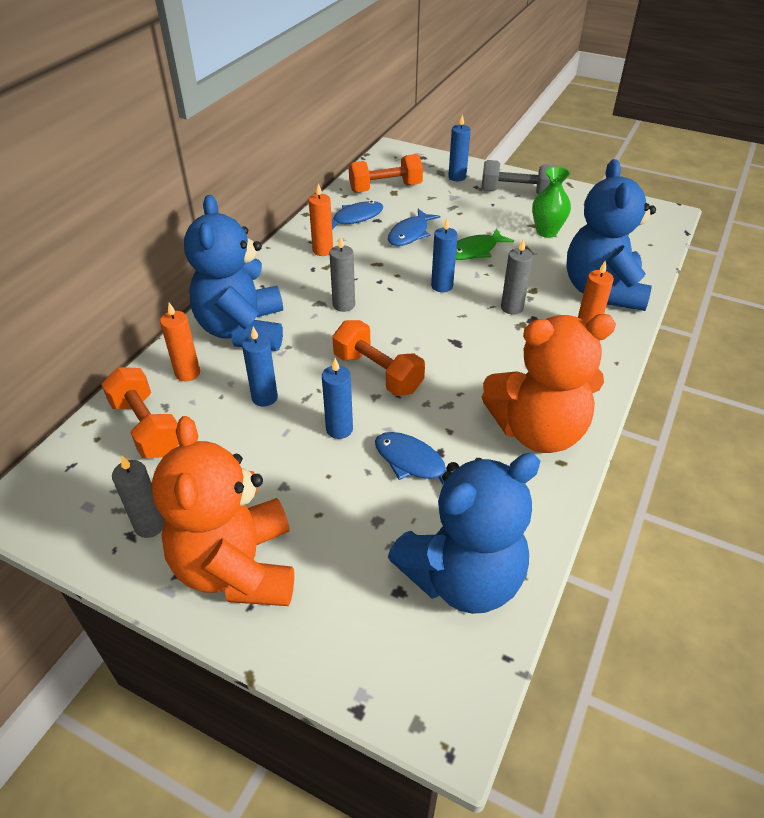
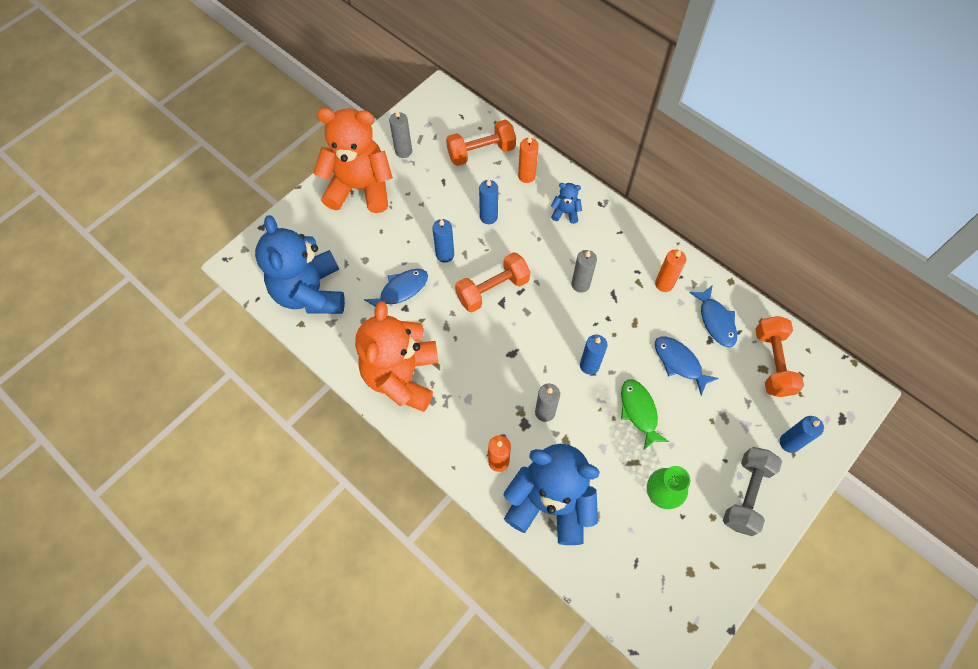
camera: 105 degrees right, 20 degrees up
blue teddy bear [184,195,283,351] -> blue teddy bear [551,183,582,224], size x0.41

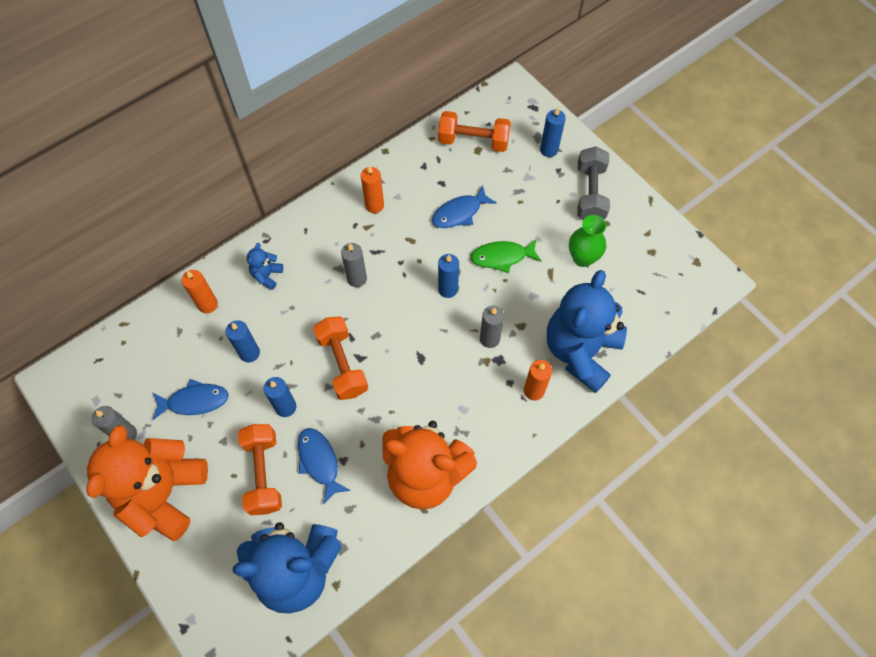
camera: 80 degrees left, 0 degrees up
orange dumbbell [446,120,516,166] -> orange dumbbell moved to [238,424,282,515]
blue fish [689,285,737,347] -> blue fish moved to [152,379,229,420]
grey dumbbell [723,447,782,536] -> grey dumbbell turned 60 degrees clockwise [577,146,610,219]

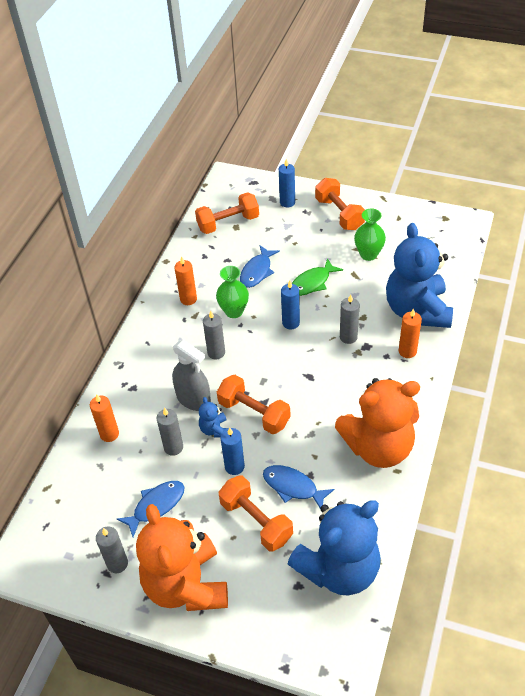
camera: 30 degrees left, 15 degrees down
blue candle [226,320,260,362] -> grey candle [157,408,183,456]
blue teddy bear [247,243,283,290] -> blue teddy bear moved to [199,397,228,437]
grey dumbbell [577,146,610,219] -> orange dumbbell [315,178,365,230]
none -> grey spray bottle [172,340,211,411]
none -> green vase [216,266,249,318]

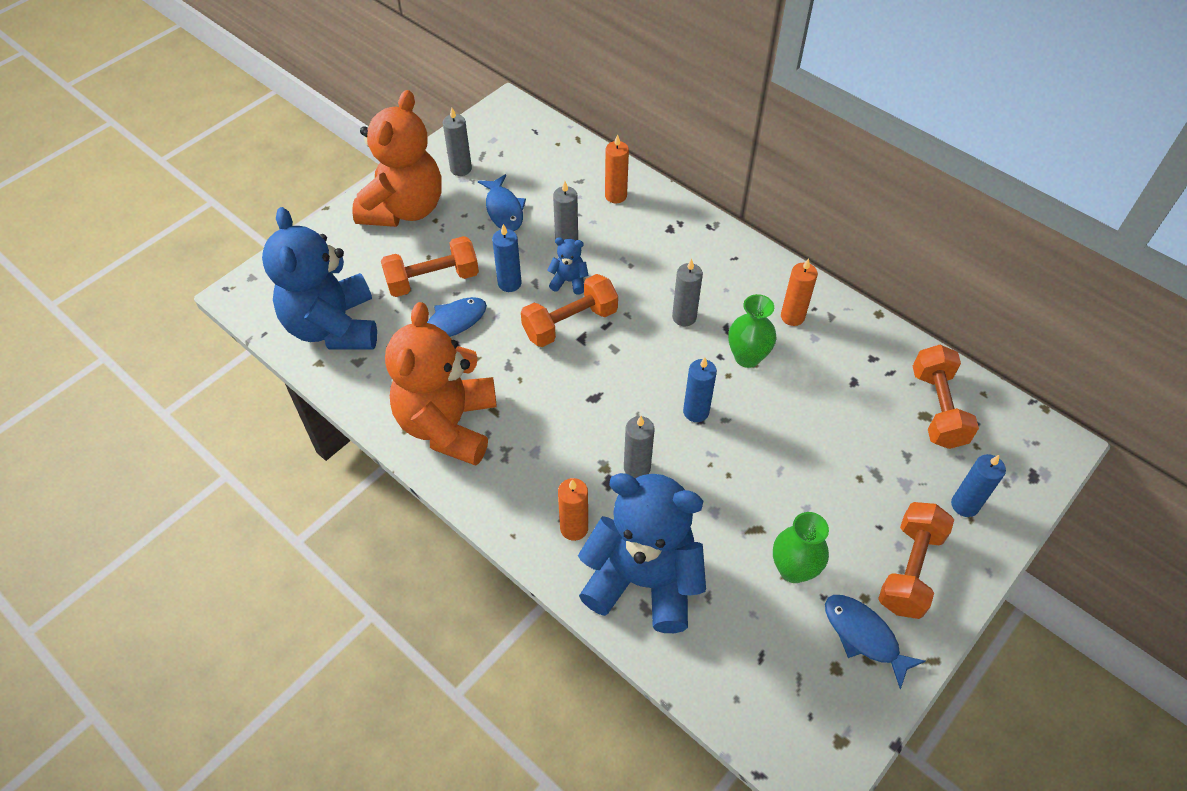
camera: 110 degrees right, 5 degrees up
orange teddy bear [136,504,228,611] -> orange teddy bear turned 105 degrees clockwise [352,90,442,227]
grey spray bottle [172,340,211,411] -> none
blue fish [240,245,280,288] -> blue fish moved to [825,595,926,689]
green fish [292,258,343,296] -> none
orange dumbbell [315,178,365,230] -> orange dumbbell turned 60 degrees counterclockwise [878,502,954,619]

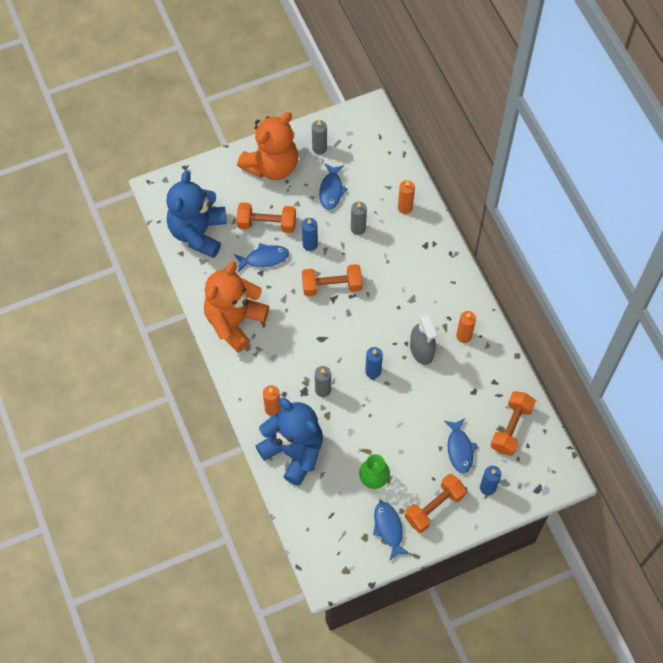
camera: 25 degrees right, 10 degrees up
blue teddy bear [547,237,589,295] -> none
grey candle [672,259,703,326] -> none
green vase [728,294,776,368] -> grey spray bottle [410,313,437,365]
none -> blue fish [444,418,477,473]

